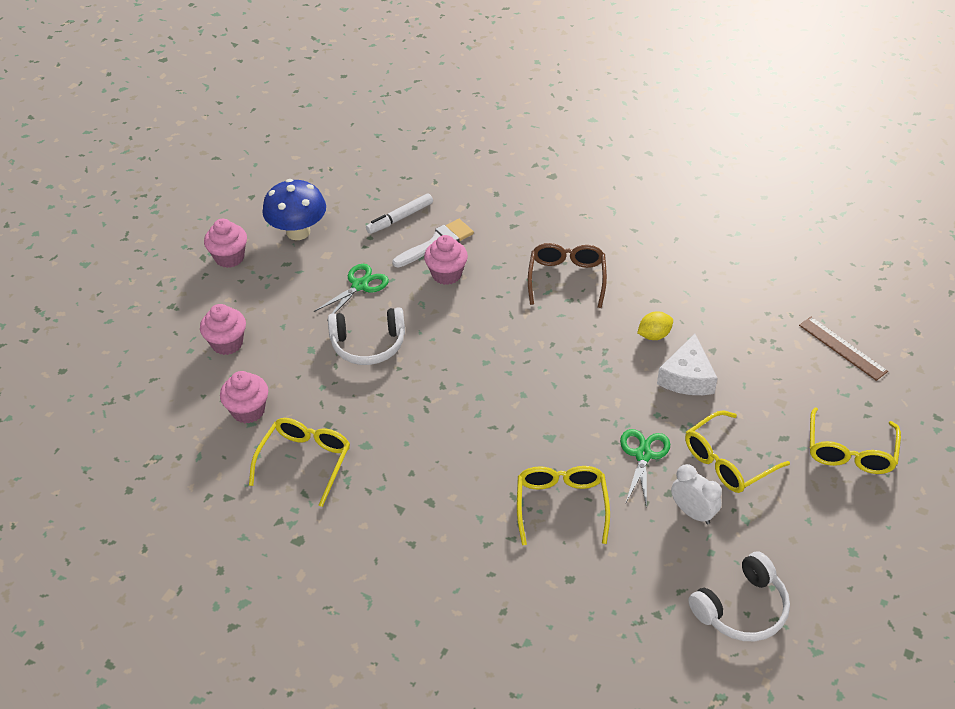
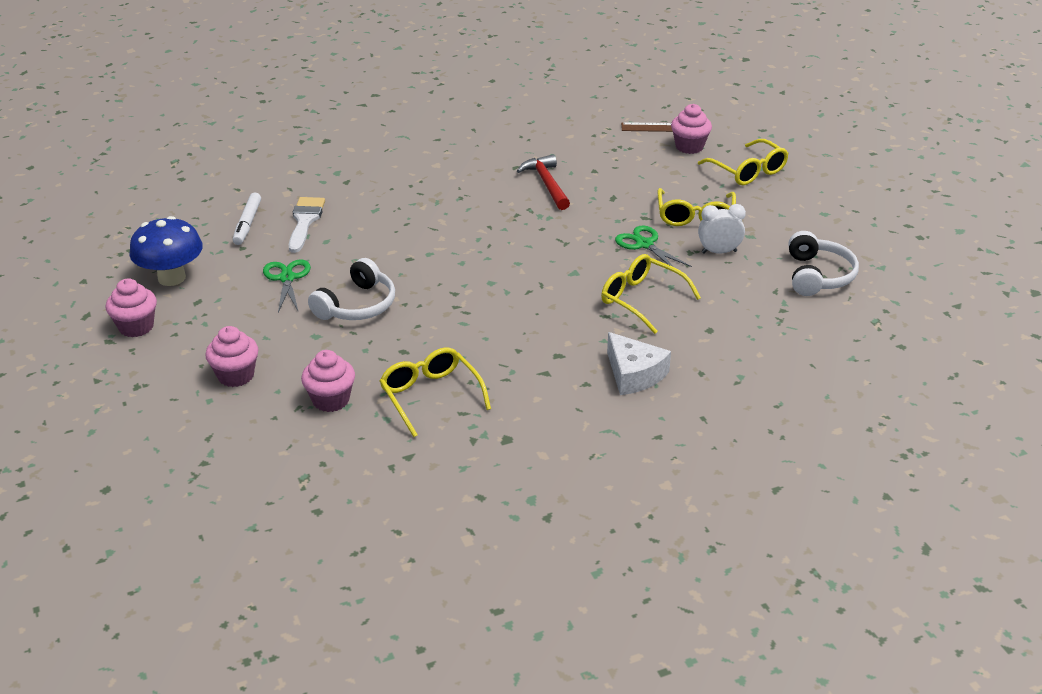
camera: 50 degrees left, 10 degrees down
pink cupcake [424,235,468,285] -> pink cupcake moved to [671,104,712,154]
brown glasses [528,243,607,308] -> none
yellow lemon [637,311,673,340] -> red hammer [517,154,570,210]
white cheese [657,333,718,395] -> white cheese moved to [607,332,671,395]

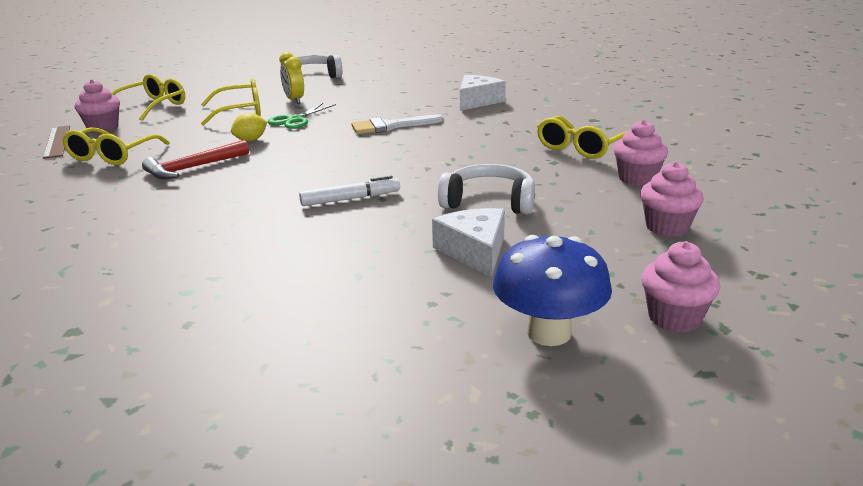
camera: 110 degrees left, 10 degrees down
white marker [233,193,261,245] -> white marker moved to [299,176,400,206]
green scissors [263,259,311,312] -> white cheese [432,208,505,277]
white brush [289,197,325,253] -> white brush moved to [351,114,443,134]
yellow glasses [601,254,701,334] -> yellow glasses moved to [62,127,170,165]
white clock [698,204,746,254] -> yellow clock [279,52,304,104]
none -> yellow lemon [231,113,267,141]

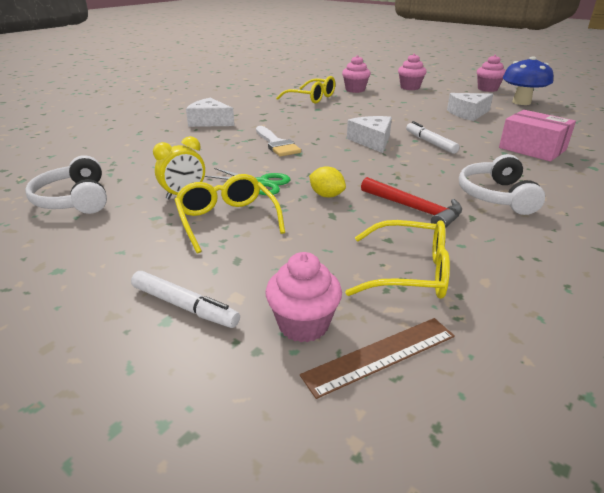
camera: 100 degrees left, 5 degrees up
yellow glasses [111,74,185,121] -> white marker [131,271,240,328]
white headphones [438,164,535,215] -> white headphones moved to [459,154,545,215]
none -> white cheese [347,116,392,153]
none -> pink box [499,110,576,162]

